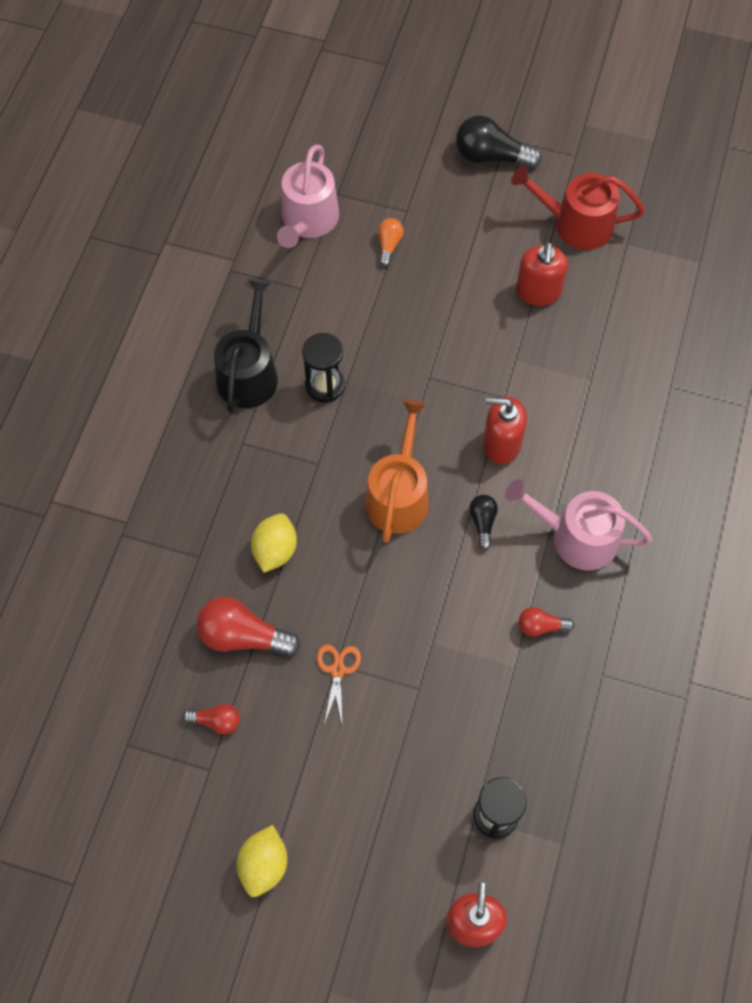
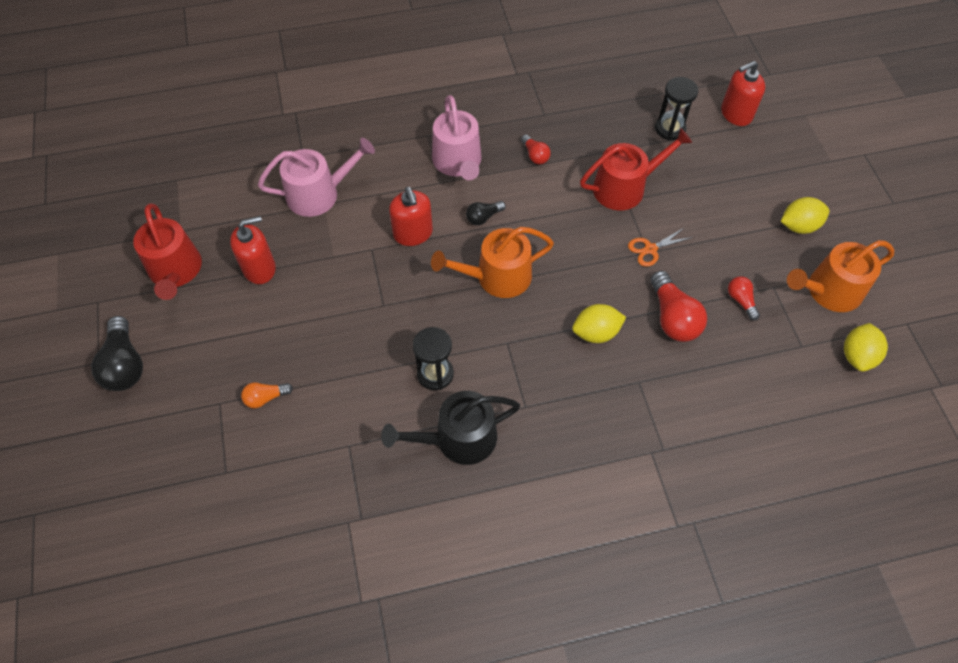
camera: 120 degrees left, 5 degrees down
pink watering can [277,144,339,248] -> pink watering can moved to [258,138,375,217]
none -> red watering can [580,128,692,211]
none -> orange watering can [787,240,894,312]
none -> yellow lemon [844,323,888,372]

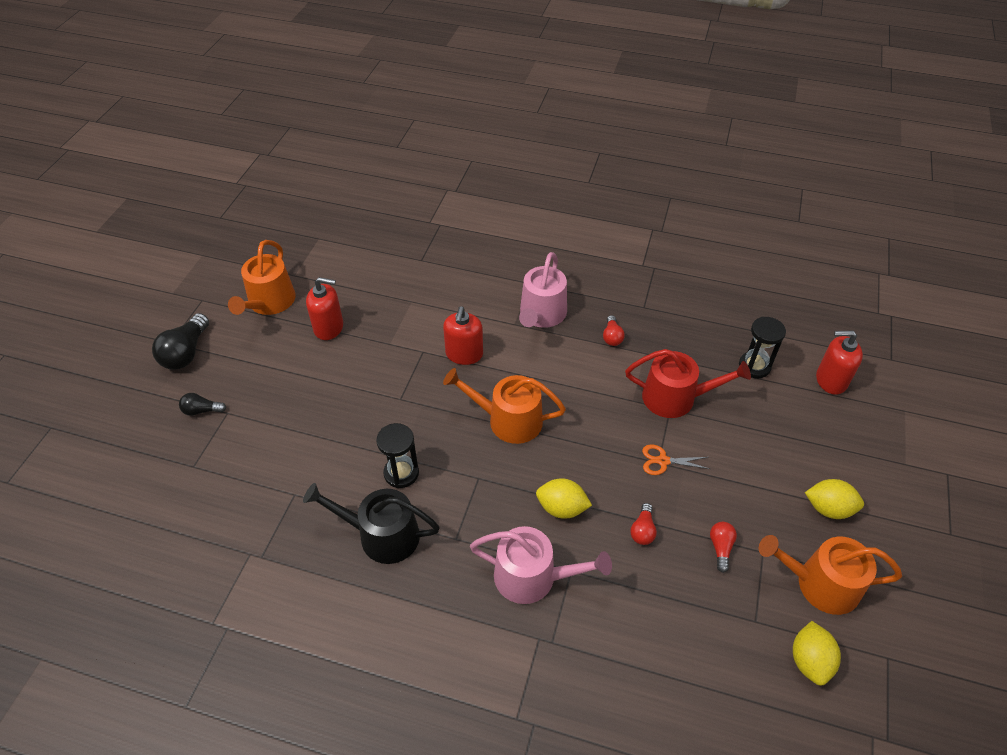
camera: 30 degrees right, 10 degrees down
red watering can [133,203,202,300] -> orange watering can [228,240,296,315]
orange light bulb [241,382,293,409] -> none
pink watering can [258,138,375,217] -> pink watering can moved to [470,526,612,604]
black light bulb [466,201,506,225] -> black light bulb moved to [179,393,226,416]
red light bulb [650,271,707,342] -> red light bulb [630,503,657,545], size x0.55
yellow lemon [844,323,888,372] -> yellow lemon turned 45 degrees counterclockwise [793,621,841,686]

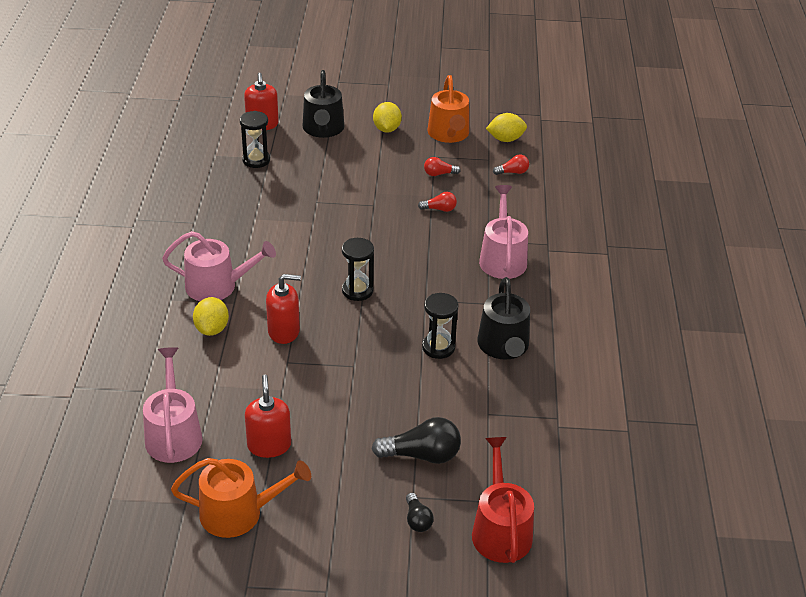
camera: 105 degrees left, 10 degrees down
black light bulb [152,313,209,370] -> black light bulb moved to [372,417,461,464]
orange watering can [443,368,566,444] -> black hourglass [342,238,374,301]
yellow lemon [536,479,592,519] -> yellow lemon moved to [193,297,229,336]
red light bulb [603,315,625,346] -> red light bulb moved to [493,155,529,175]
red watering can [625,349,751,418] -> red watering can moved to [472,437,534,563]
orange scissors [642,444,710,475] -> none
none -> pink watering can [143,347,203,463]
none -> black watering can [303,70,344,138]

